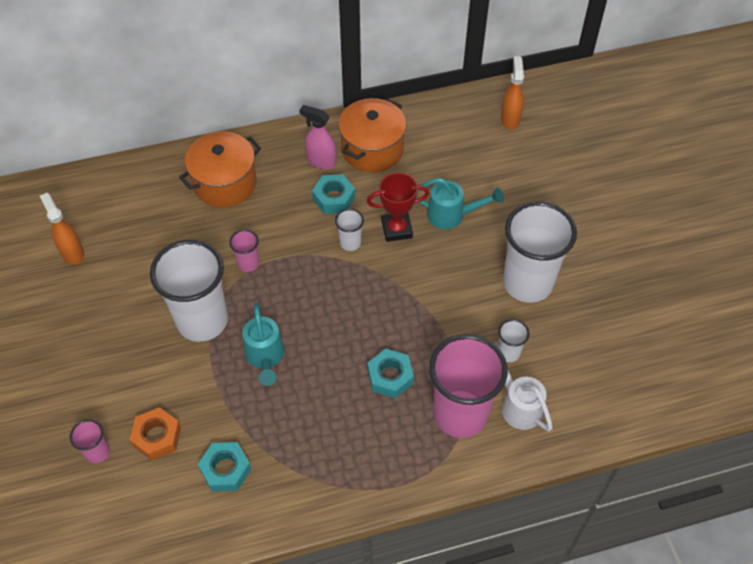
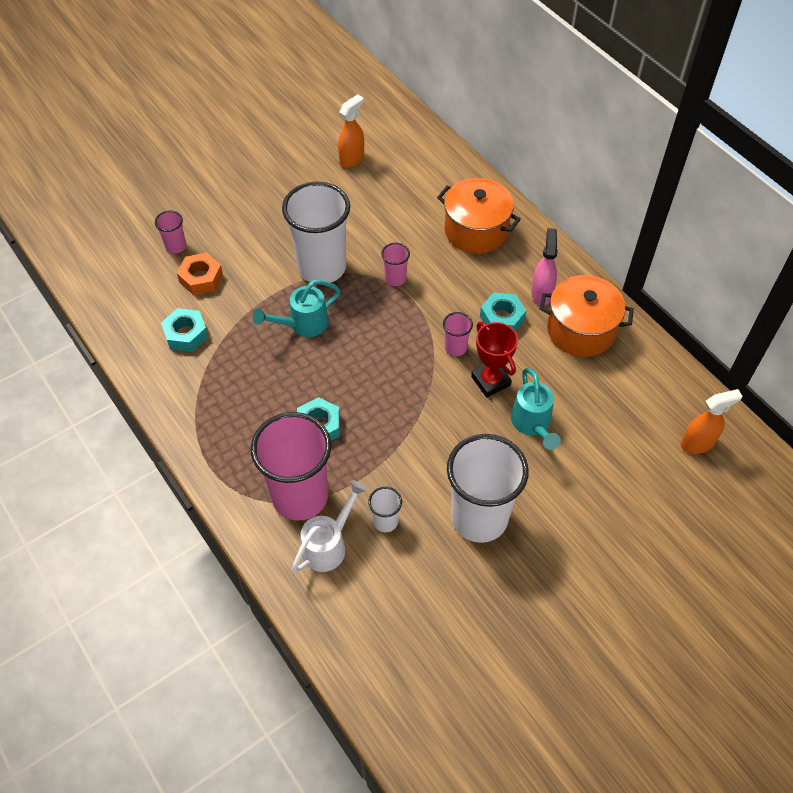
camera: 70 degrees right, 0 degrees up
white cup [335,209,364,251] -> pink cup [443,312,473,356]

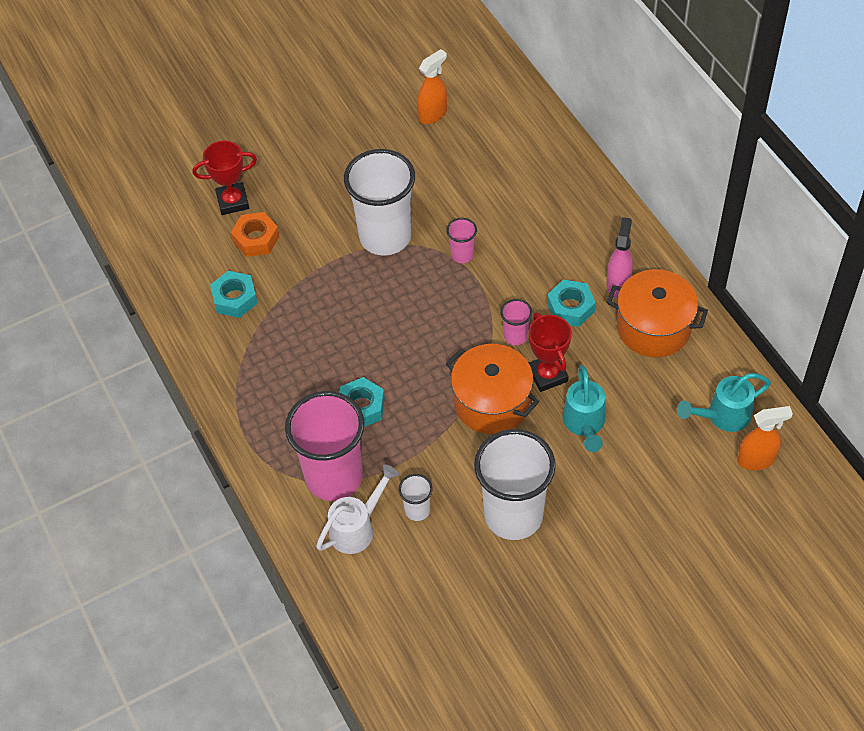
camera: 10 degrees right, 0 degrees up
pink cup [155,211,186,254] -> red trophy [192,141,257,215]
turquoise watering can [253,280,340,337] -> turquoise watering can moved to [677,373,771,432]
orange pot [437,178,521,254] -> orange pot moved to [446,344,539,434]

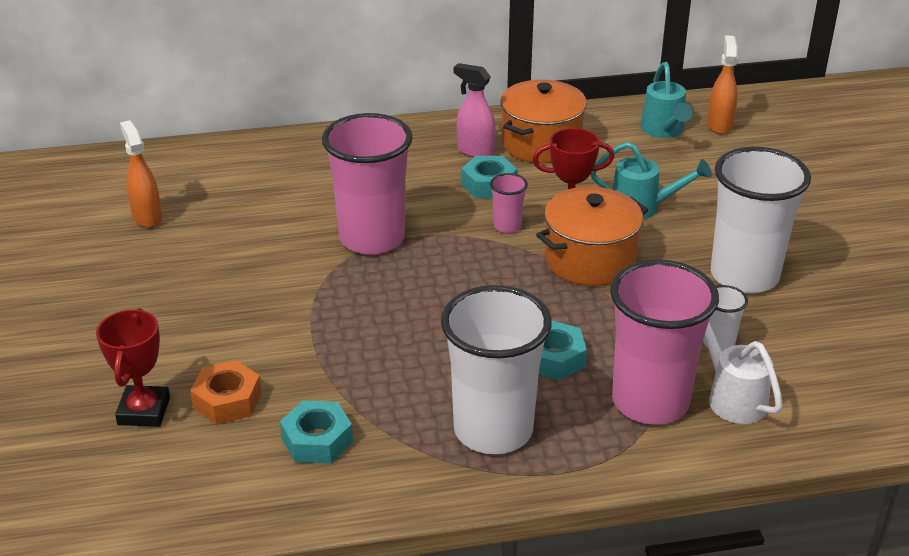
camera: 75 degrees left, 20 degrees down
white cup [344,149,415,256] -> white cup moved to [441,285,552,454]
pink cup [446,218,477,263] -> pink cup [322,113,413,255], size x2.29

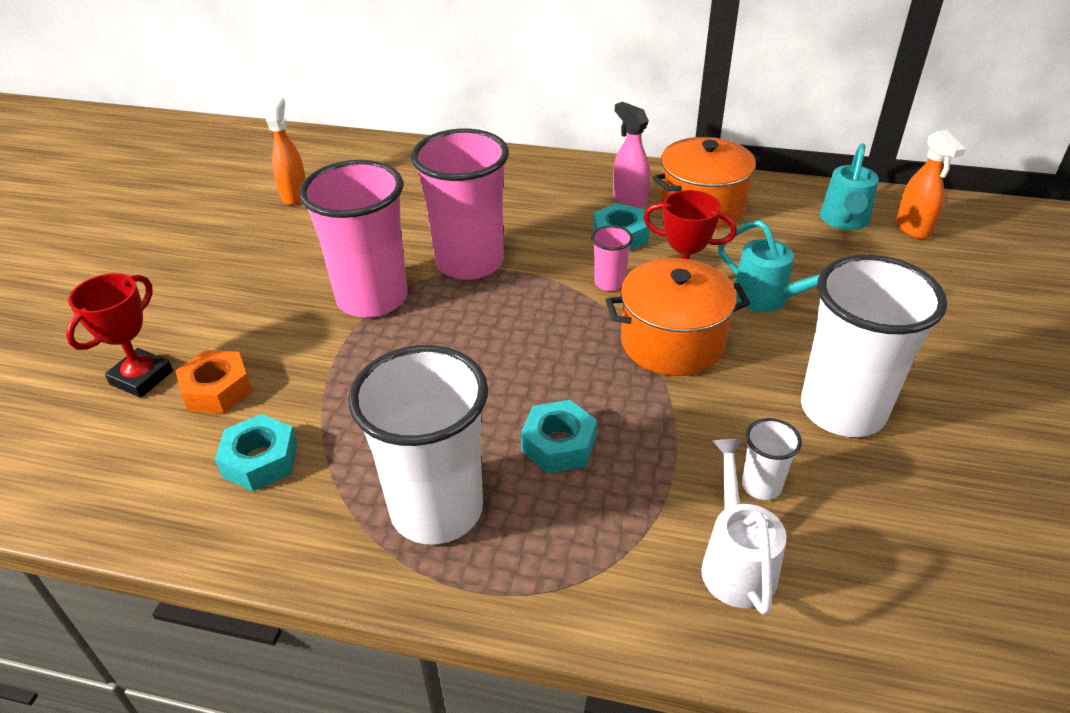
camera: 25 degrees right, 5 degrees up
pink cup [610,259,719,425] -> pink cup moved to [299,160,408,318]
orange spray bottle [707,35,738,134] -> orange spray bottle turned 135 degrees clockwise [896,130,966,239]

